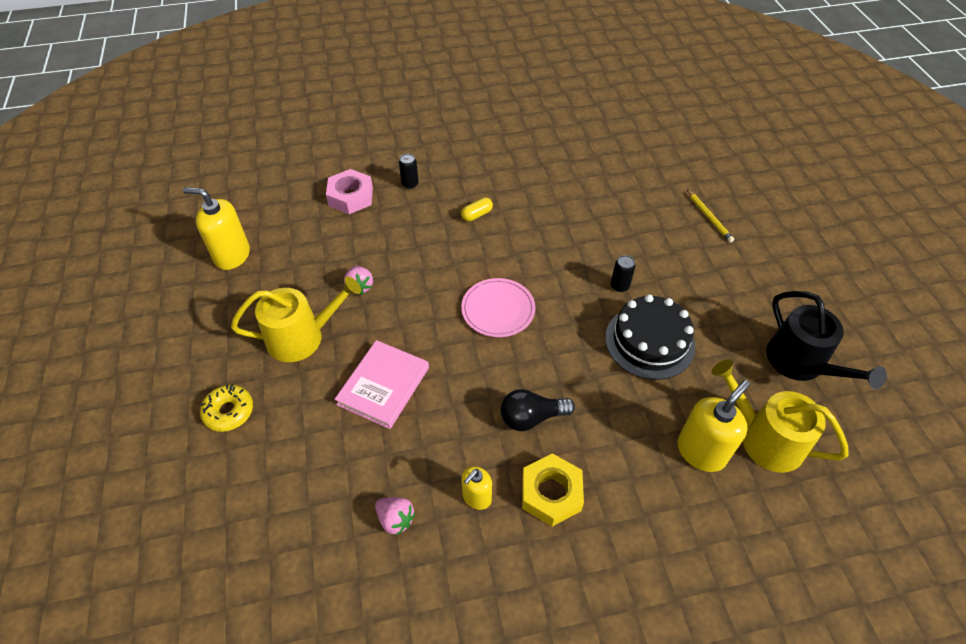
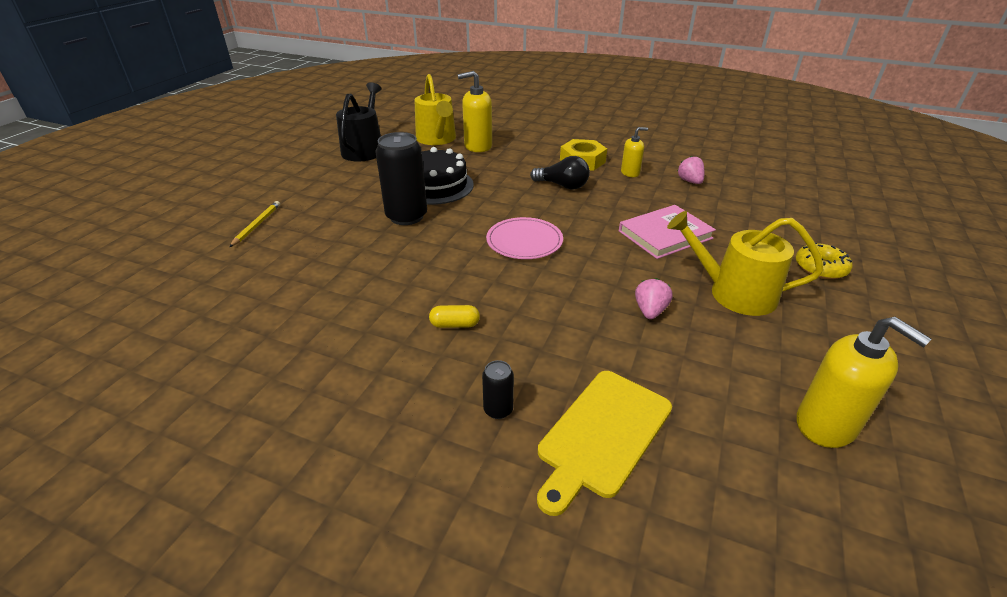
camera: 145 degrees left, 15 degrees down
pink nut [326,169,373,214] -> yellow cutting board [537,371,672,516]
black can [611,255,635,292] -> black can [375,132,427,225], size x2.17

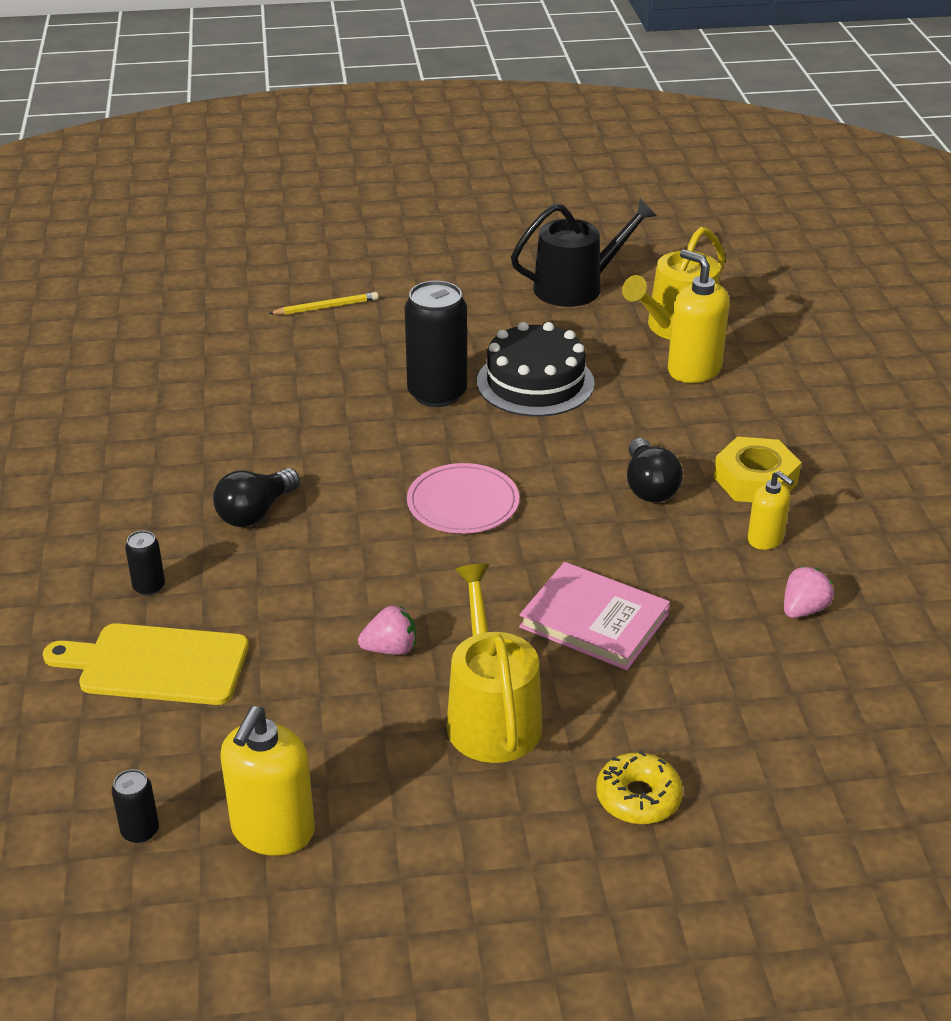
camera: 60 degrees right, 0 degrees up
yellow capsule [429,305,480,328] -> black light bulb [213,468,300,527]
none -> black can [112,769,159,843]

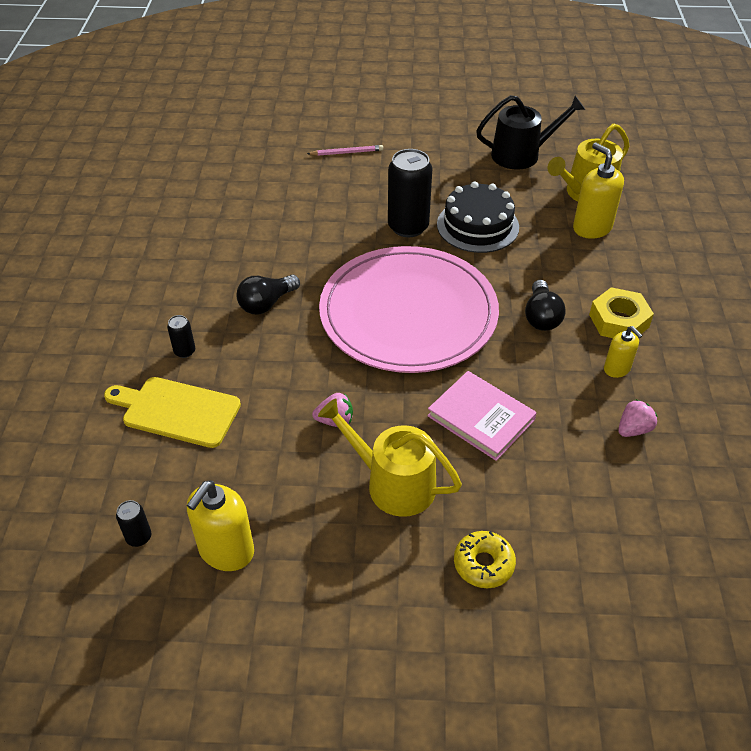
camera: 10 degrees right, 10 degrees up
yellow pencil [268,292,379,315] -> pink pencil [307,145,383,156]
pink plate [407,463,519,534] -> pink plate [319,246,499,373], size x2.27
yellow watering can [447,564,543,763] -> yellow watering can turned 60 degrees counterclockwise [318,399,462,517]

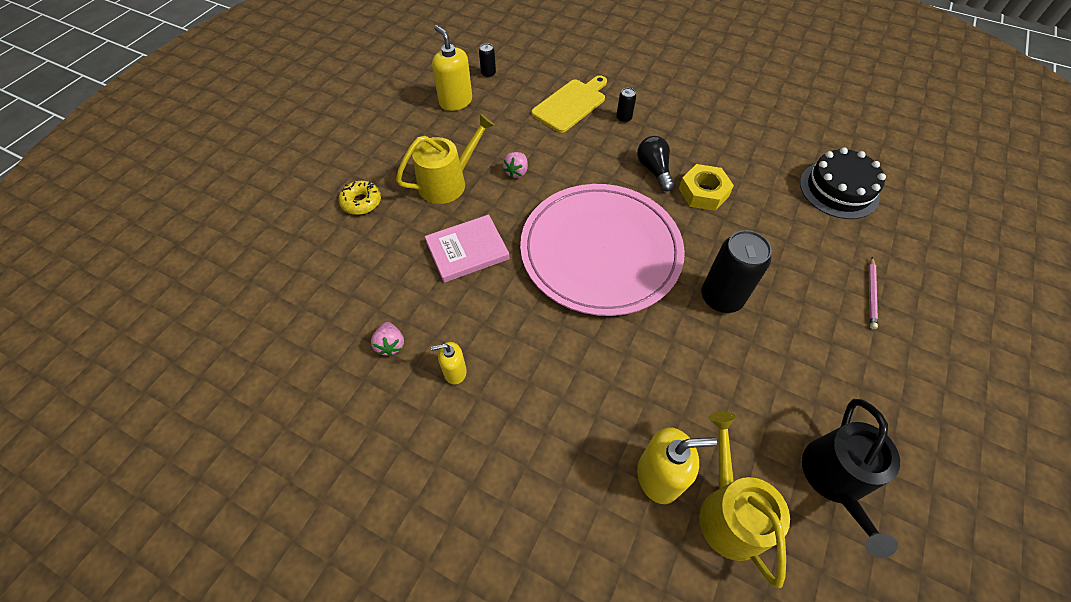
camera: 115 degrees right, 10 degrees up
black cake [437,181,519,253] -> black cake moved to [800,147,886,219]
black light bulb [525,280,566,331] -> none
yellow nut [589,287,654,338] -> yellow nut moved to [679,164,734,211]

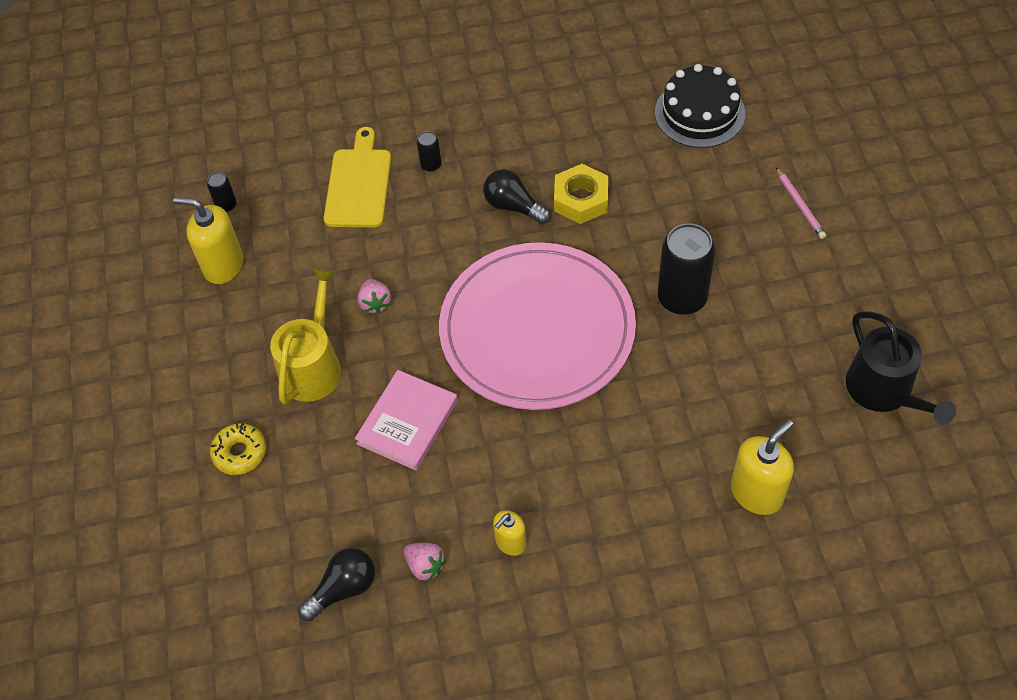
camera: 35 degrees left, 0 degrees up
yellow watering can [699,412,790,588] -> none
none -> black light bulb [298,548,375,621]

